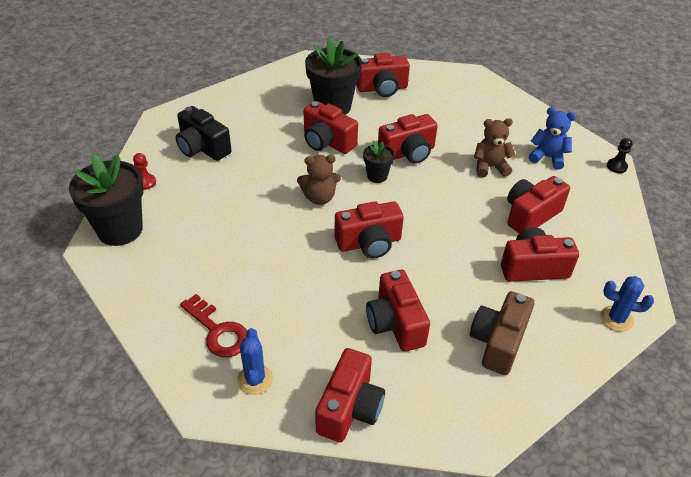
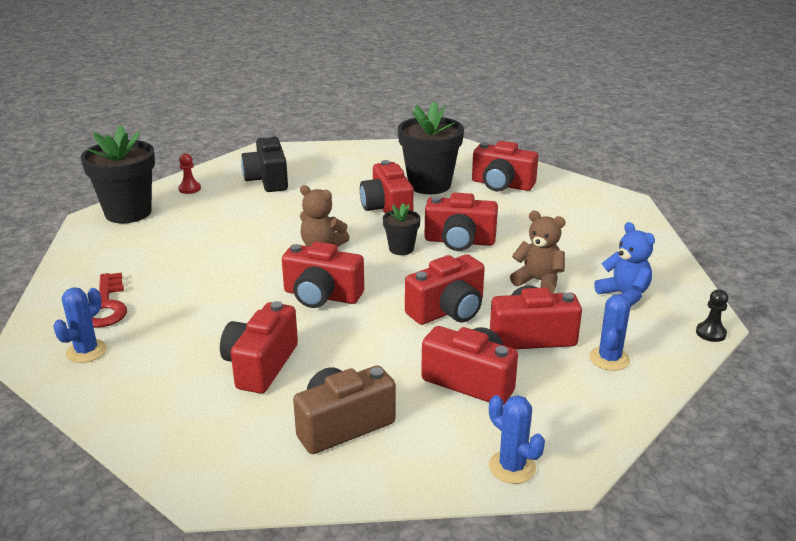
camera: 35 degrees right, 15 degrees down
red camera [315,348,385,442] -> red camera moved to [405,254,485,325]
none -> blue cactus [589,294,630,371]

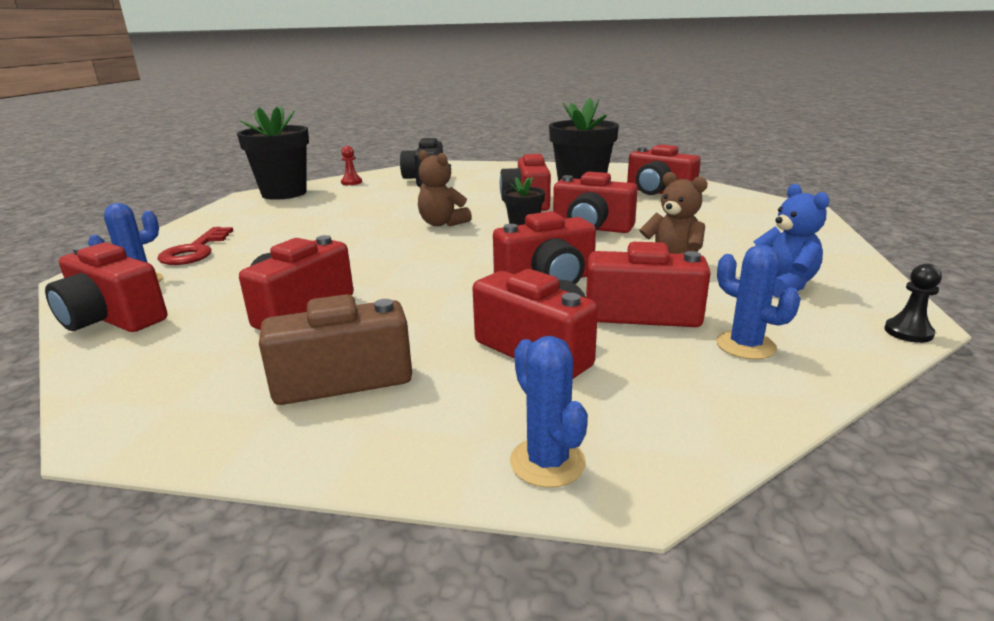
camera: 15 degrees right, 5 degrees down
red camera [282,242,364,308] -> red camera moved to [45,243,167,332]
blue cactus [589,294,630,371] -> blue cactus turned 75 degrees counterclockwise [716,245,801,360]

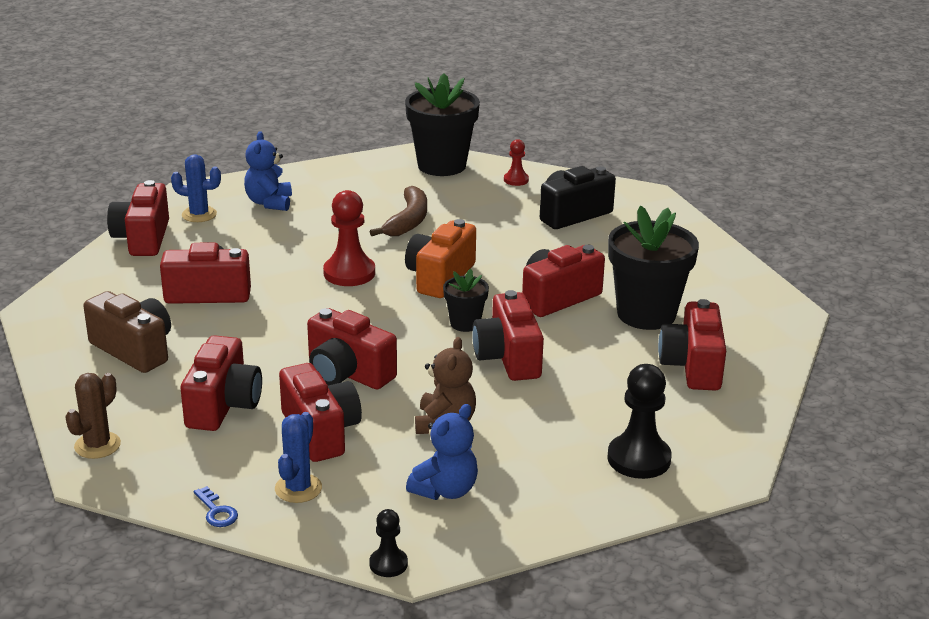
camera: 55 degrees right, 5 degrees up
red key [157,227,233,265] -> blue teddy bear [244,131,292,211]
brown teddy bear [418,150,472,226] -> orange camera [405,219,476,298]
blue cactus [510,336,588,488] -> brown cactus [65,373,121,459]
none -> blue key [194,486,238,527]
none -> red pawn [323,190,375,286]
none -> brown banana [369,186,427,236]
none -> black pawn [607,364,672,479]

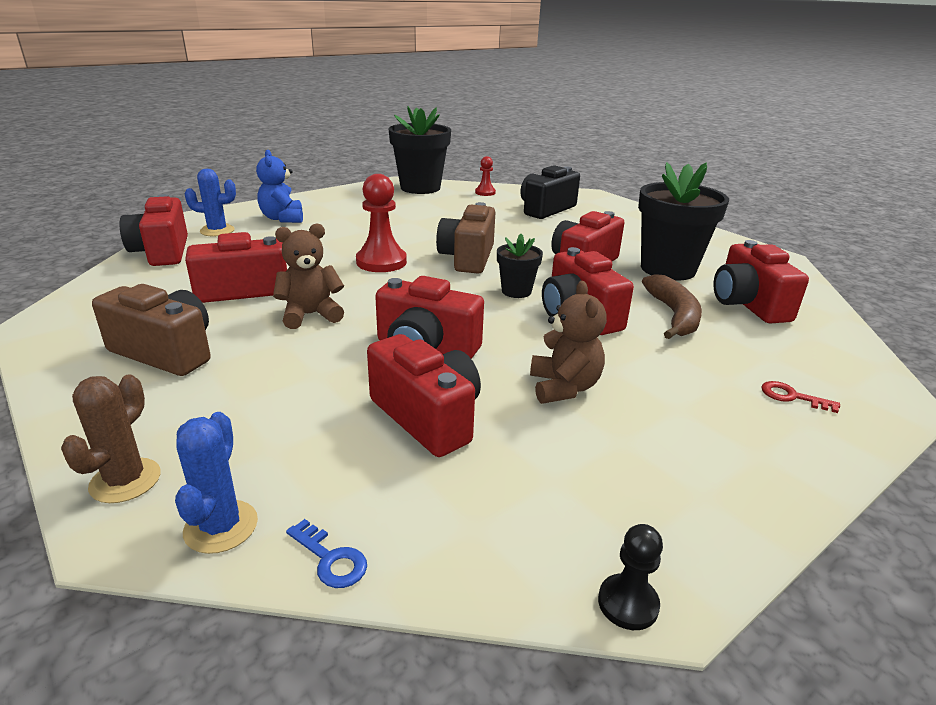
camera: 15 degrees left, 0 degrees up
red camera [180,335,262,431] -> none
blue cactus [275,412,322,503] -> blue cactus moved to [175,412,258,554]
brown banana [369,186,427,236] -> brown banana moved to [642,274,702,339]
orange camera [405,219,476,298] -> brown camera [436,202,495,273]
blue teddy bear [406,404,478,500] -> none
black pawn [607,364,672,479] -> red key [761,381,840,413]
none -> brown teddy bear [273,223,344,329]

